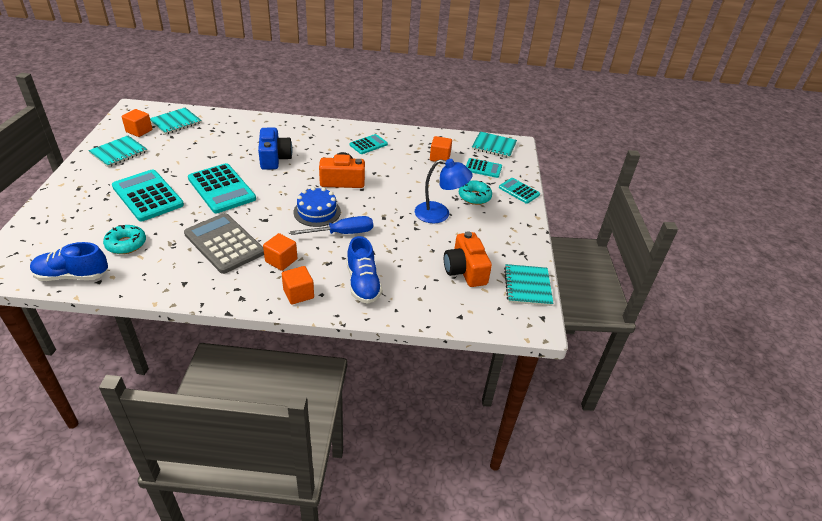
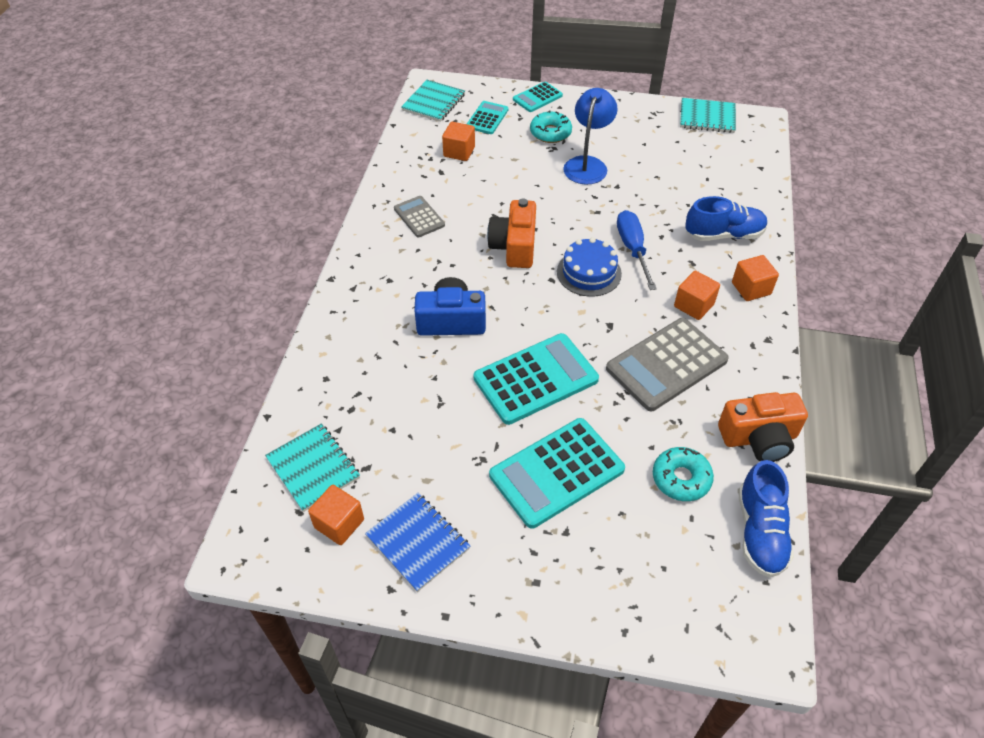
camera: 80 degrees left, 10 degrees up
turquoise notebook [88,136,148,167] -> blue notebook [365,493,470,592]
turquoise calculator [350,134,388,154] -> grey calculator [394,196,445,237]
orange camera [444,231,492,287] -> orange camera moved to [718,392,808,462]

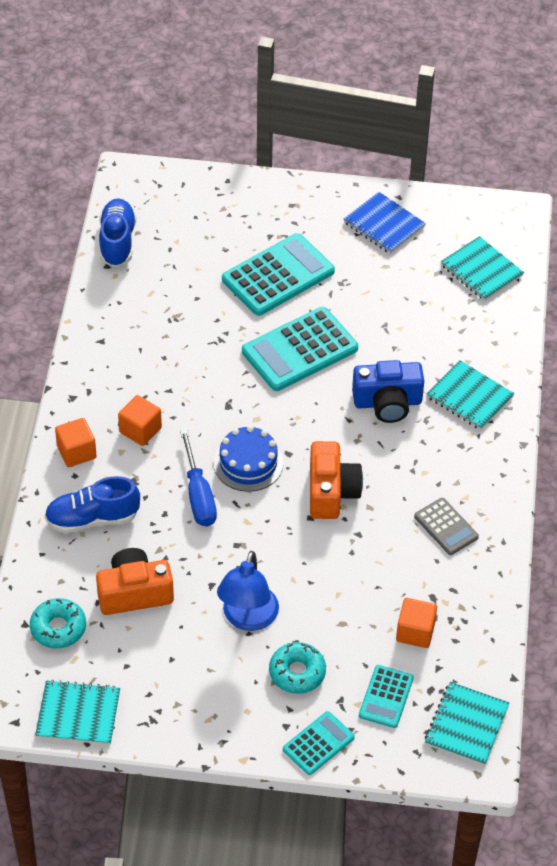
camera: 175 degrees right, 0 degrees up
orange cube [308,485,364,545] -> none
grey calculator [606,318,729,411] -> none
turquoise donut [653,447,714,501] -> turquoise donut moved to [30,598,86,649]
orange camera [718,392,808,462] -> orange camera moved to [96,548,174,615]
none -> turquoise notebook [427,360,514,430]

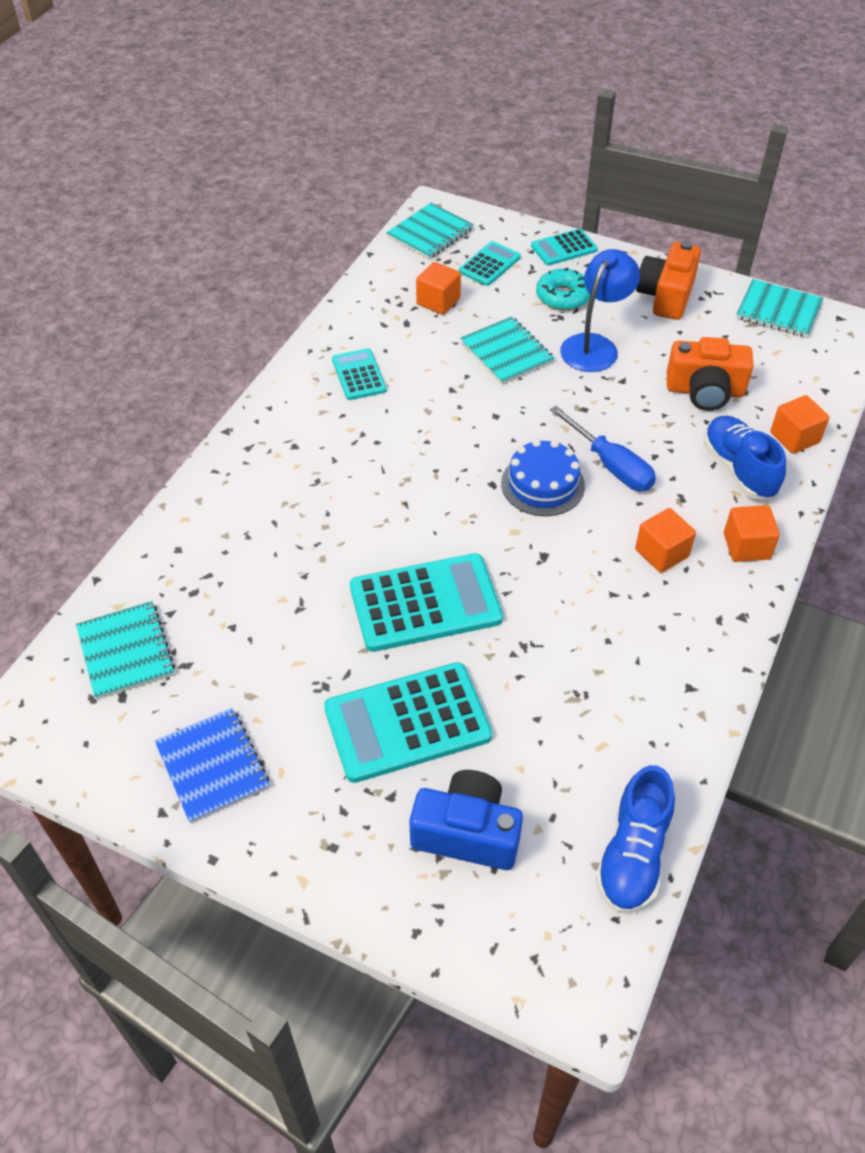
camera: 160 degrees left, 0 degrees up
turquoise donut [30,598,86,649] -> none
blue shoe [45,476,140,533] -> blue shoe turned 120 degrees counterclockwise [703,415,786,499]
blue screwdriver [180,429,217,526] -> blue screwdriver turned 135 degrees clockwise [550,406,656,491]
orange camera [310,441,363,519] -> orange camera moved to [636,241,701,320]
blue camera [352,360,424,423] -> blue camera moved to [409,770,523,870]
grey calculator [414,498,479,555] -> turquoise calculator [332,348,386,400]
turquoise notebook [427,360,514,430] -> turquoise notebook moved to [460,317,555,384]
none -> orange cube [770,395,829,454]

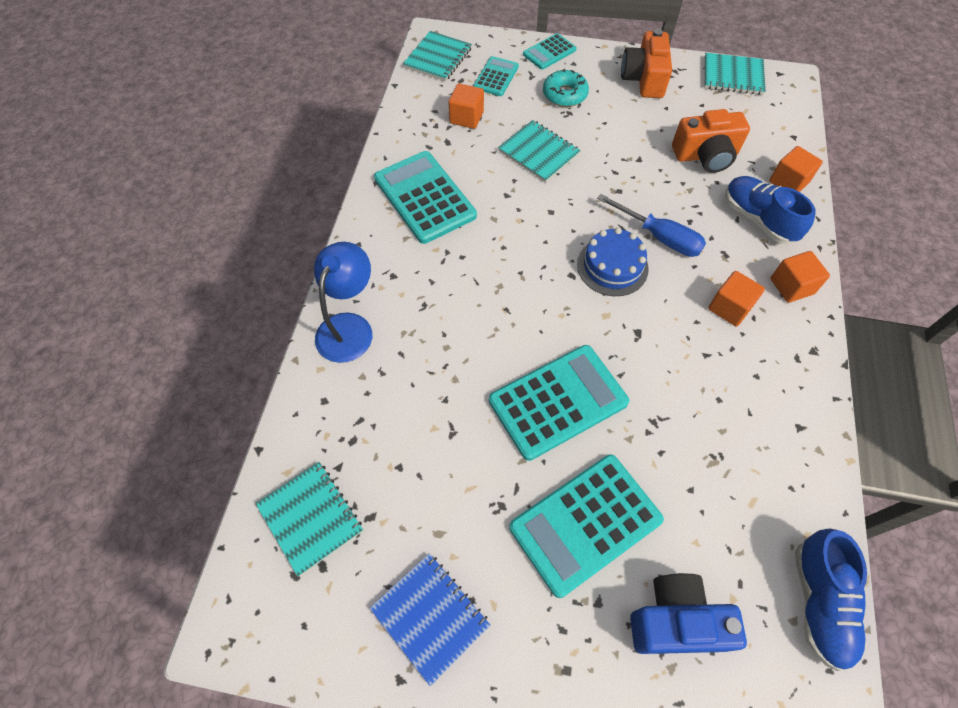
camera: 15 degrees left, 10 degrees up
turquoise calculator [332,348,386,400] -> turquoise calculator [374,151,477,244], size x1.82
blue lamp [560,249,640,372] -> blue lamp moved to [314,242,372,363]

